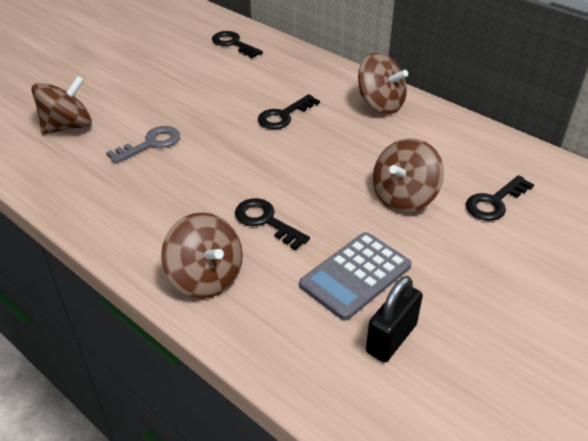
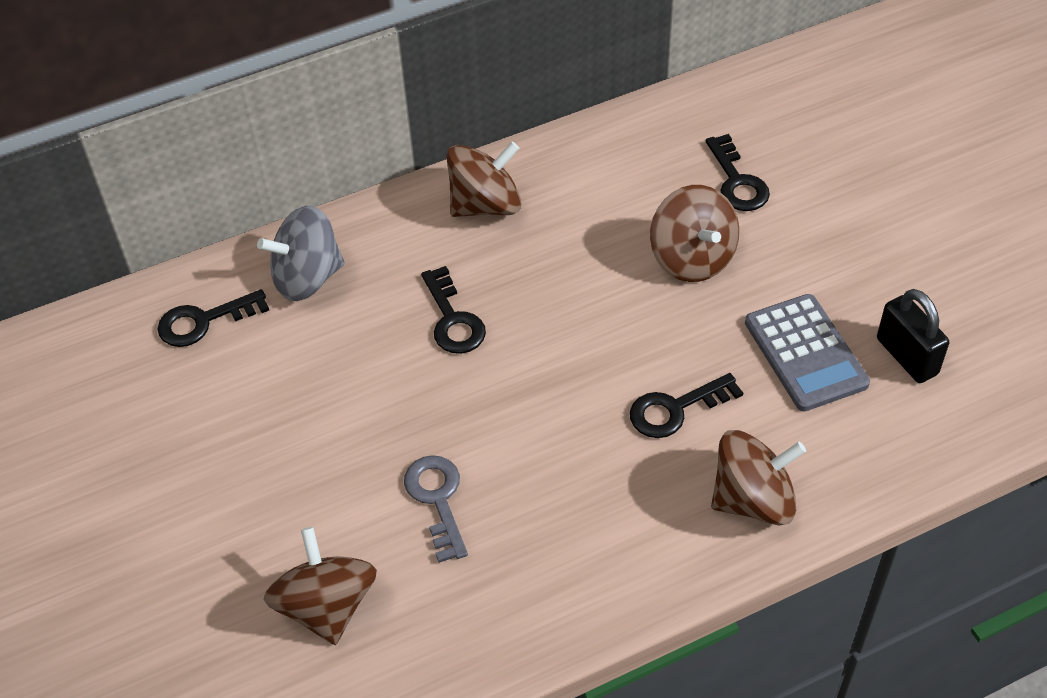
camera: 65 degrees left, 10 degrees up
none -> grey spinning top [257,206,345,301]

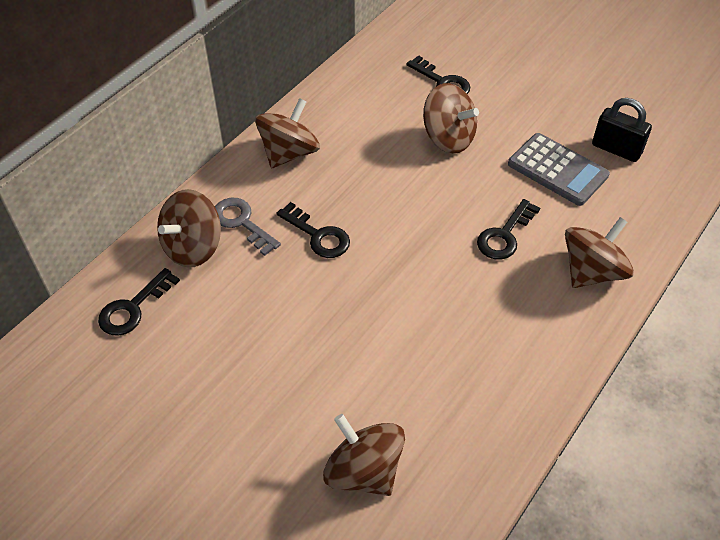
camera: 30 degrees left, 0 degrees up
grey spinning top [257,206,345,301] -> brown spinning top [157,189,221,267]
grey key [404,455,468,563] -> grey key moved to [215,198,281,256]

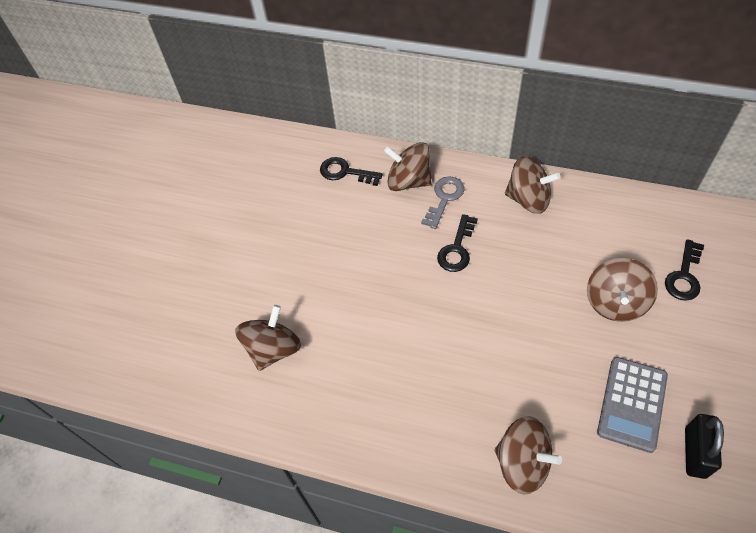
camera: 75 degrees right, 5 degrees up
black key [477,199,540,260] -> none

